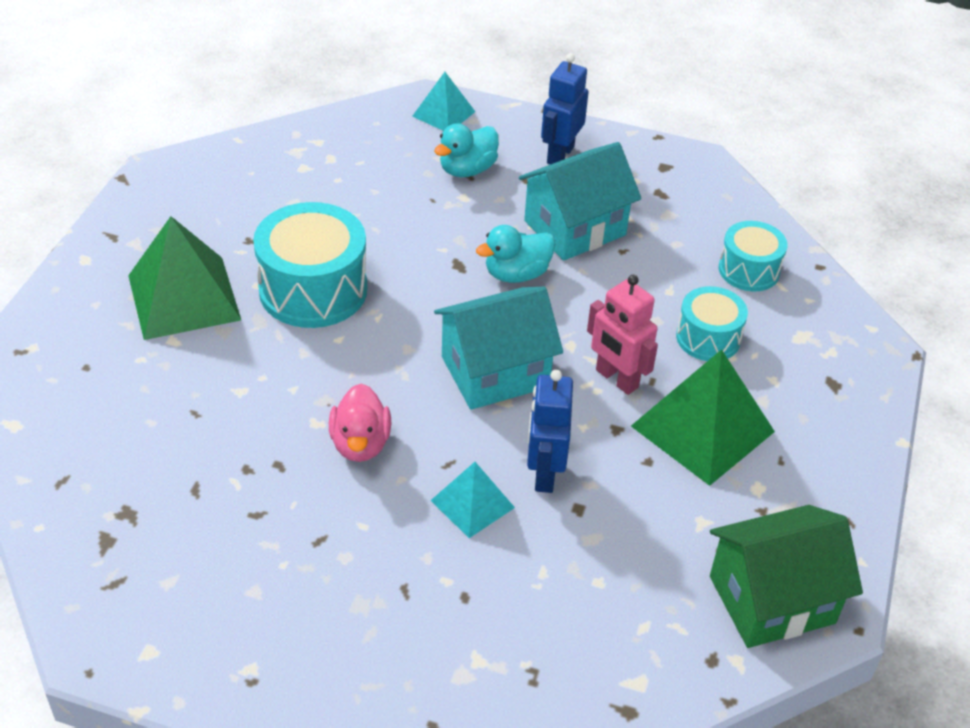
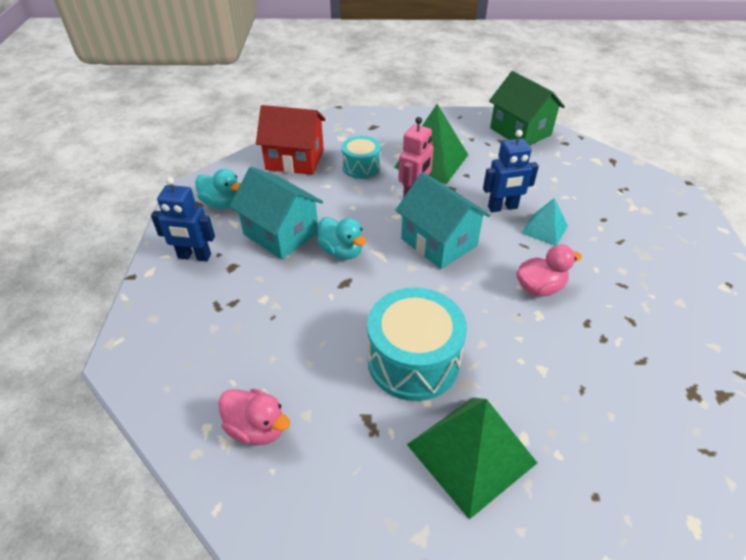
camera: 105 degrees left, 0 degrees up
turquoise pyramid [412,72,475,131] -> none
turquoise duck [434,123,499,177] -> turquoise duck moved to [195,169,240,209]
turquoise drum [719,221,787,291] -> red house [256,105,326,175]
none -> pink duck [218,389,290,445]

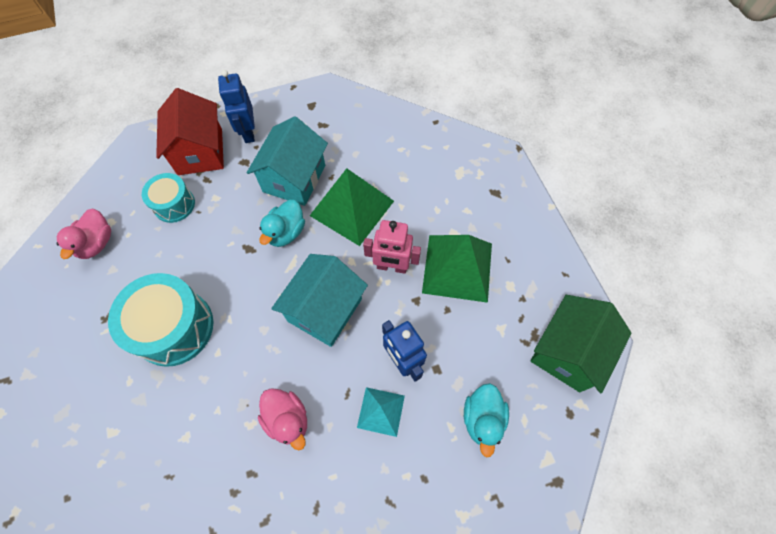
camera: 70 degrees right, 20 degrees up
turquoise duck [195,169,240,209] -> turquoise duck moved to [464,383,509,457]
red house [256,105,326,175] -> red house moved to [156,88,224,175]
turquoise drum [341,136,381,179] -> turquoise drum moved to [142,173,195,223]
green pyramid [407,398,537,519] -> green pyramid moved to [310,168,394,246]

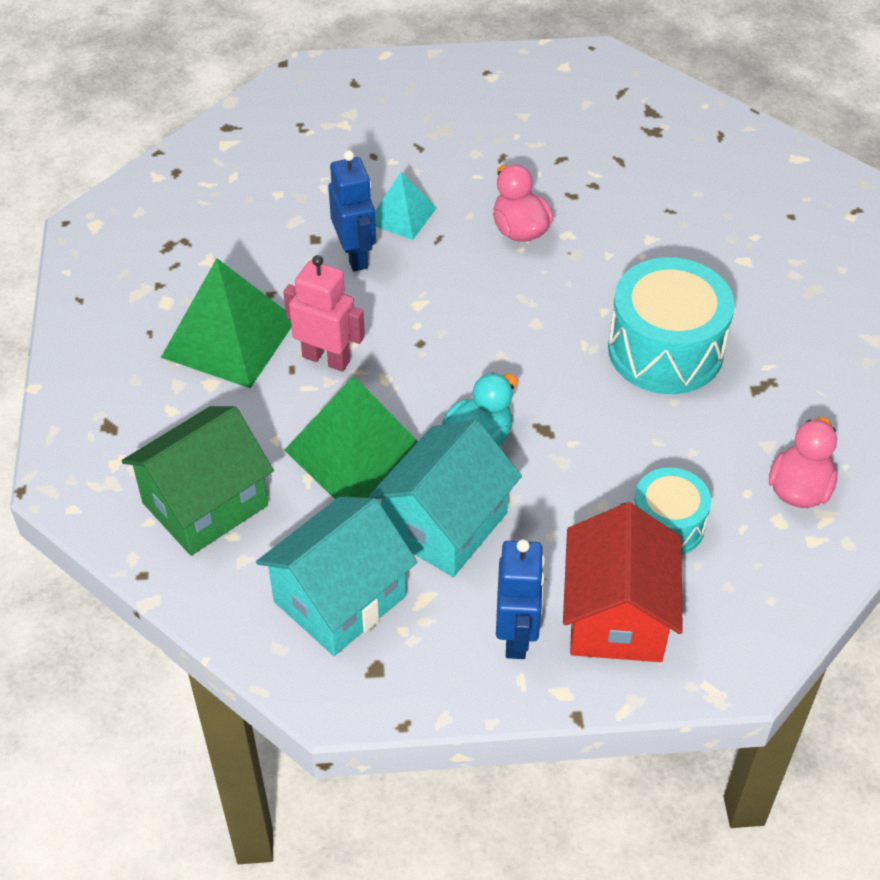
camera: 165 degrees left, 15 degrees down
turquoise house [271,254,368,347] -> turquoise house moved to [256,497,417,656]
turquoise duck [464,383,509,457] -> none
green house [531,295,632,393] -> green house moved to [122,406,274,556]

